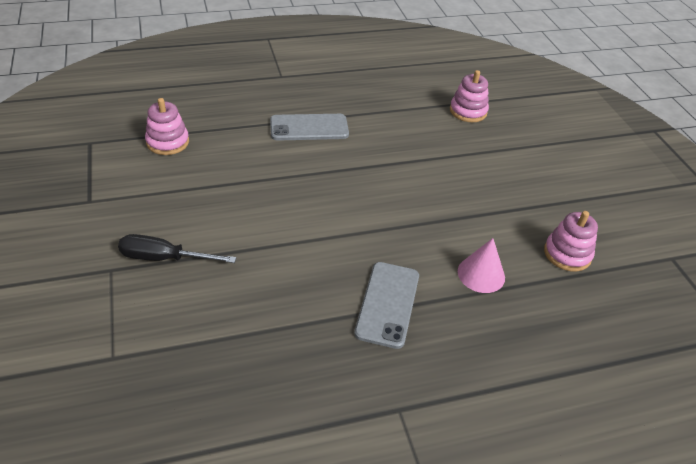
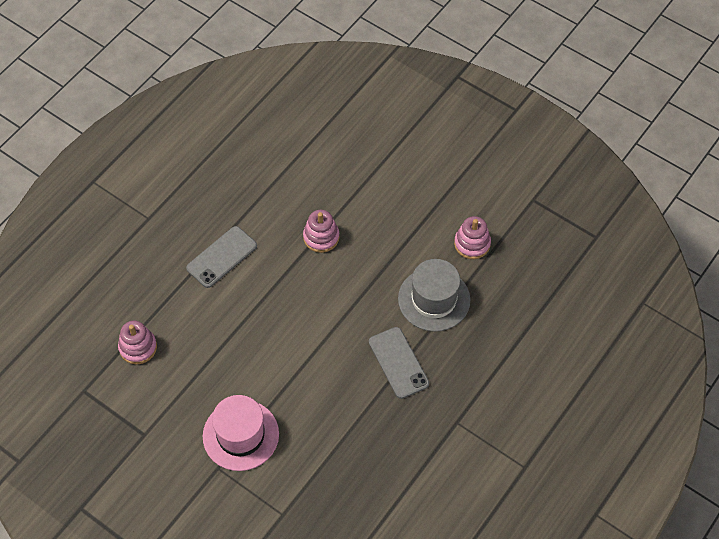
camera: 35 degrees left, 15 degrees up
black screwdriver [118,234,236,263] -> pink hat [203,395,279,471]
pink stacking toy [450,70,489,122] -> pink stacking toy moved to [303,210,340,253]
pink cone [458,238,505,293] -> grey hat [398,259,470,331]

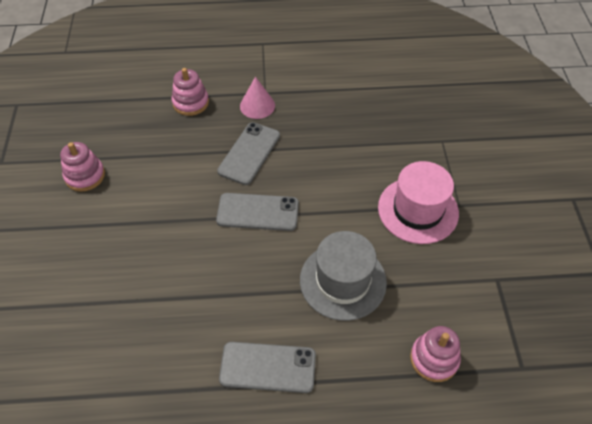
camera: 130 degrees left, 5 degrees down
pink stacking toy [303,210,340,253] -> pink stacking toy moved to [172,68,209,116]
grey hat [398,259,470,331] -> grey hat moved to [300,231,387,321]
none -> grey phone [216,193,299,231]
none -> pink cone [240,77,275,119]

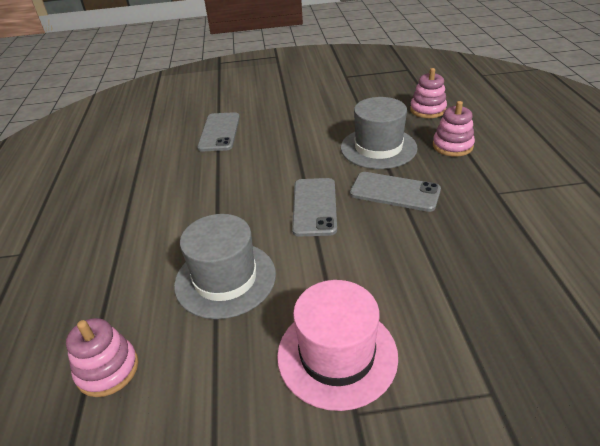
camera: 90 degrees right, 15 degrees down
pink stacking toy [60,142,105,192] -> pink stacking toy moved to [410,68,447,118]
grey phone [219,342,316,393] -> grey phone moved to [197,112,240,152]
pink cone [240,77,275,119] -> none
none -> grey hat [341,97,418,169]

